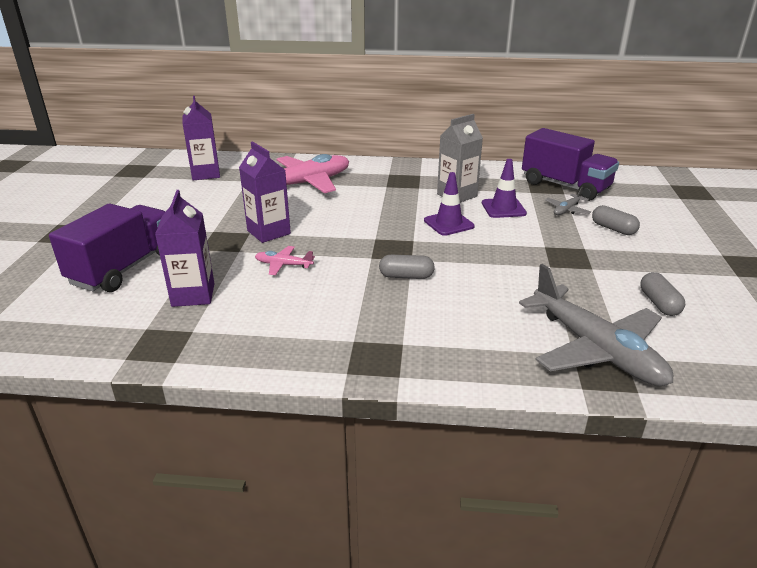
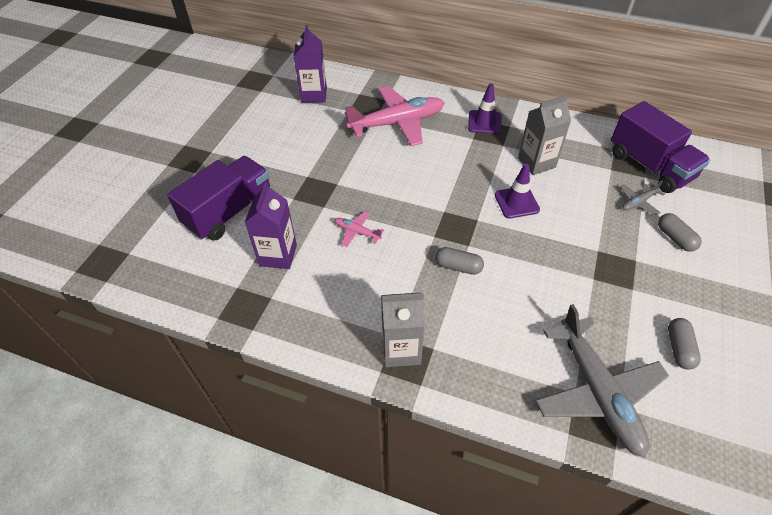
camera: 15 degrees right, 20 degrees up
purple carton [239,142,291,243] -> none
purple traffic cone [482,159,527,218] -> purple traffic cone moved to [468,83,502,134]
none -> grey carton [381,293,425,367]

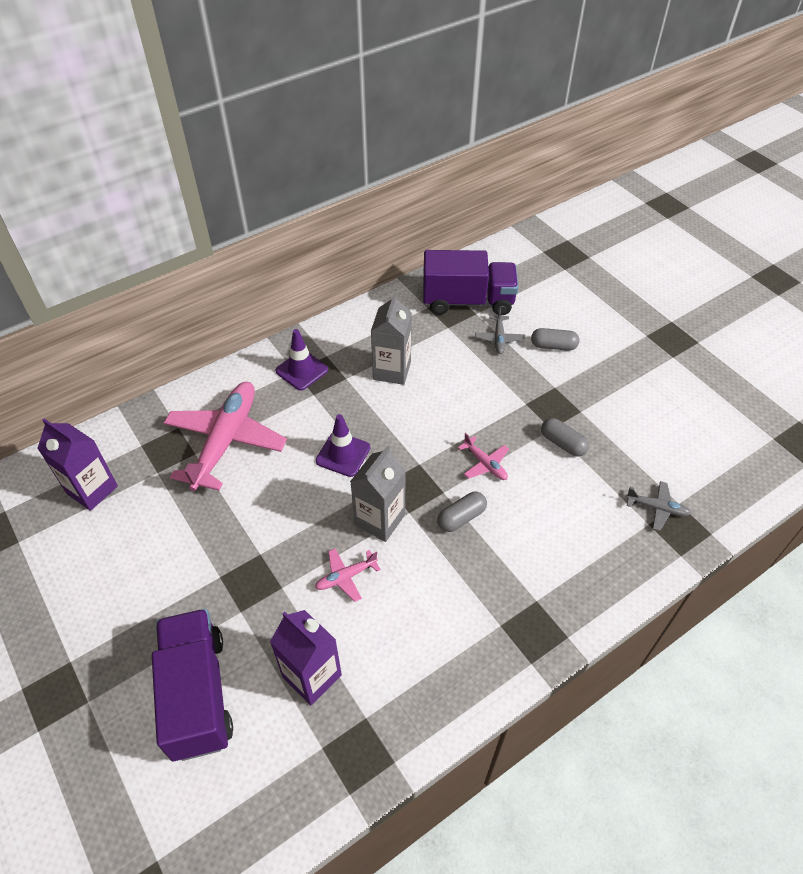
camera: 55 degrees left, 0 degrees up
grey carton [381,293,425,367] -> grey carton moved to [350,445,406,542]
purple traffic cone [495,164,540,219] -> purple traffic cone moved to [316,414,370,477]
grey plane [536,304,669,457] -> grey plane [626,481,691,531], size x0.44
grey capsule [668,318,701,370] -> grey capsule moved to [541,418,589,457]
none -> pink plane [458,433,509,480]

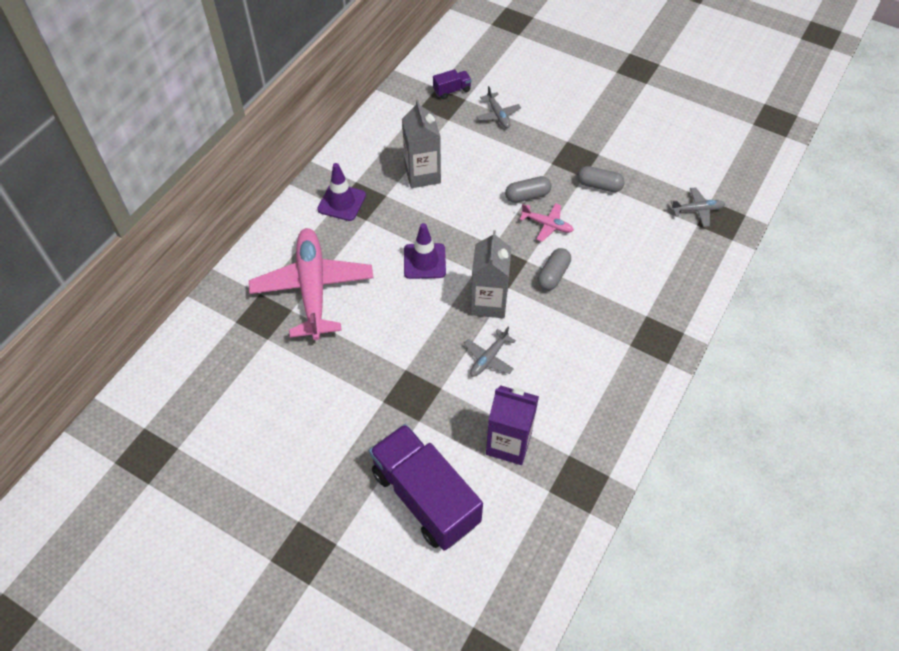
camera: 25 degrees left, 5 degrees up
purple carton [37,418,118,511] -> none
pink plane [315,549,381,602] -> grey plane [464,327,516,377]
purple truck [423,250,519,315] -> purple truck [433,69,472,99], size x0.41
grey capsule [531,328,579,351] -> grey capsule moved to [505,176,551,203]

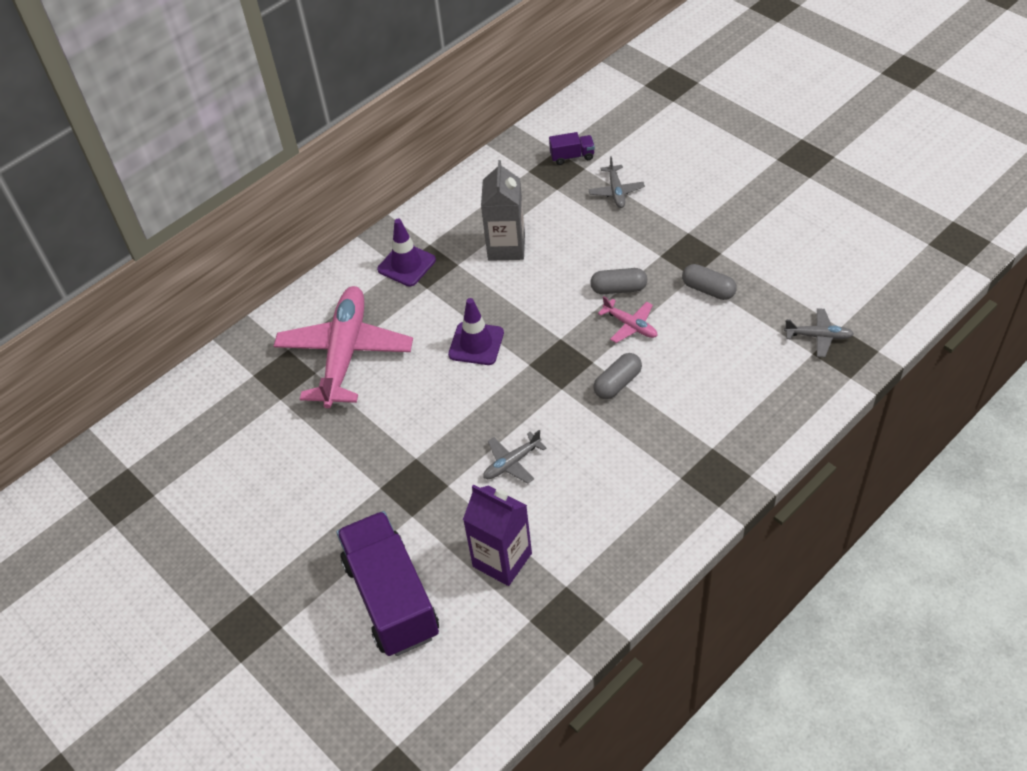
camera: 20 degrees right, 5 degrees down
grey carton [470,230,512,318] -> none

